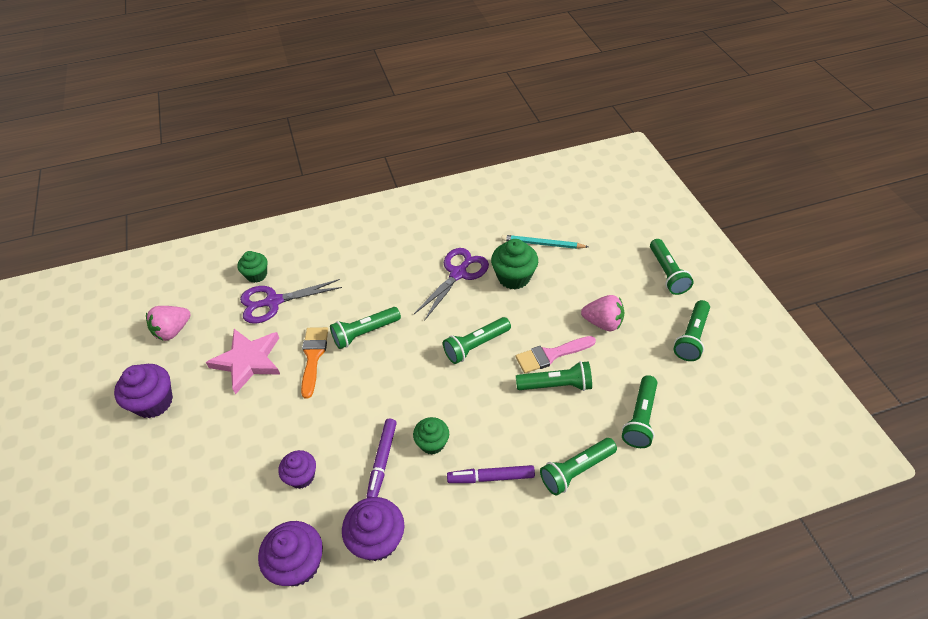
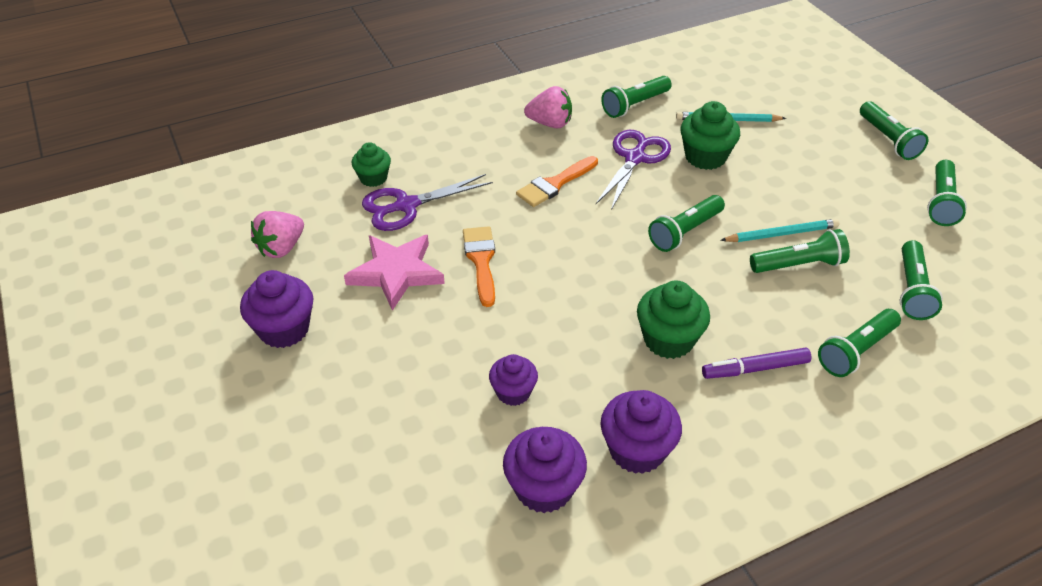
camera: 10 degrees left, 5 degrees down
green flashlight [330,307,401,349] -> green flashlight moved to [601,76,672,118]
purple marker [366,419,397,498] -> none
green cupcake [413,417,449,455] -> green cupcake [637,281,710,359], size x1.55
pink brush [516,336,596,373] -> turquoise pencil [720,219,840,242]
pink strawberry [581,295,625,331] -> pink strawberry moved to [524,86,572,129]
none -> orange brush [516,156,598,207]

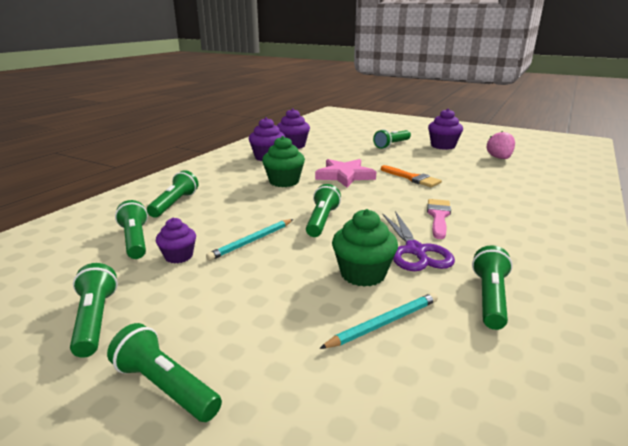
camera: 145 degrees right, 20 degrees down
pink star [344,235,445,311] -> pink star moved to [315,159,376,187]
green cupcake [352,142,391,187] -> none
purple scissors [362,174,493,231] -> none
purple cupcake [489,354,538,406] -> purple cupcake moved to [156,218,196,264]
orange brush [516,156,598,207] -> pink brush [427,199,451,239]
pink strawberry [524,86,572,129] -> none
purple marker [702,347,811,379] -> none
green flashlight [750,229,850,273] -> green flashlight moved to [373,129,411,149]

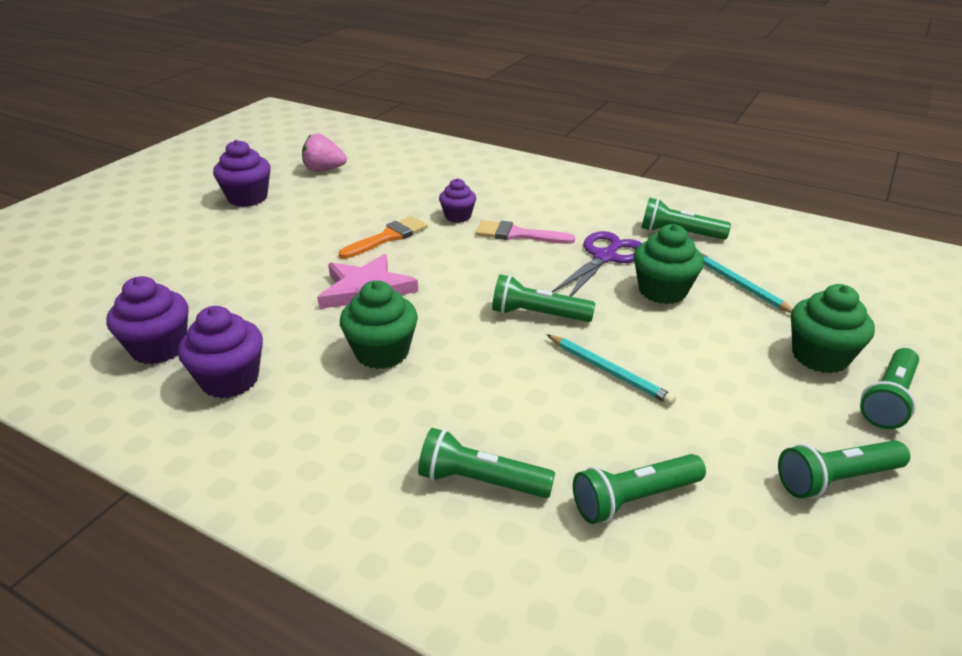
camera: 90 degrees left, 10 degrees up
purple cupcake [156,218,196,264] -> purple cupcake moved to [439,178,476,223]
green flashlight [373,129,411,149] -> none
purple scissors [382,211,455,271] -> purple scissors turned 45 degrees counterclockwise [551,231,642,297]
none -> green cupcake [791,284,875,373]

